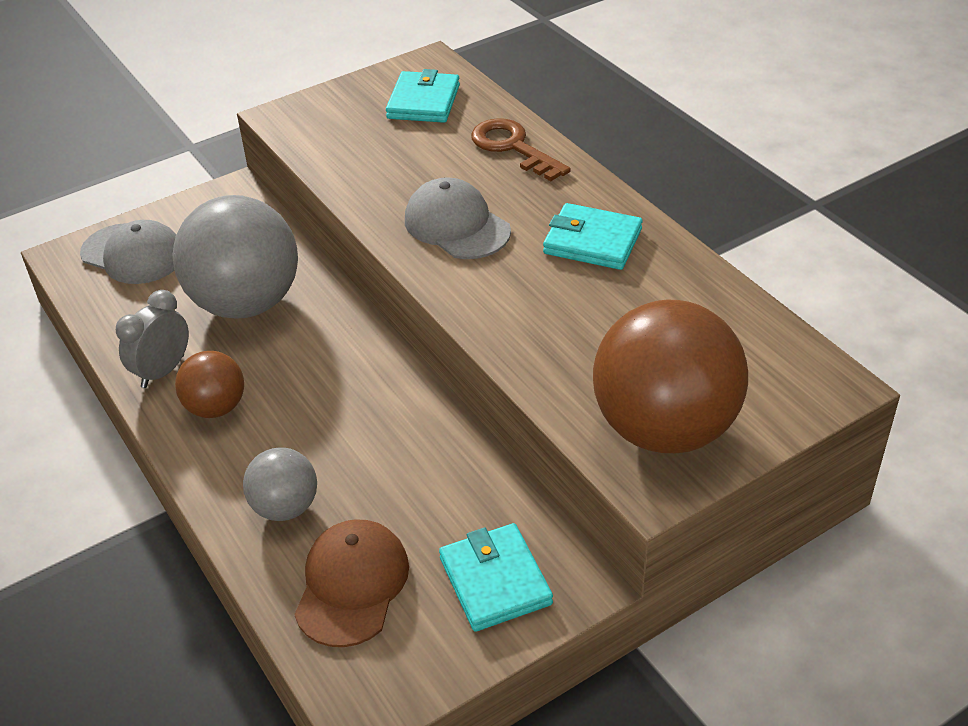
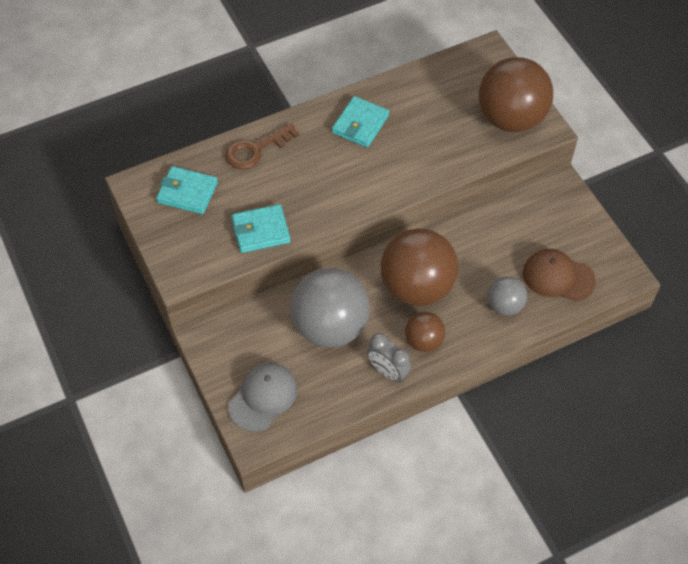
camera: 85 degrees left, 15 degrees up
grey cap [405,177,511,259] -> none
turquoise wallet [439,523,553,632] -> turquoise wallet moved to [232,204,290,253]
none -> brown ball [381,228,458,306]

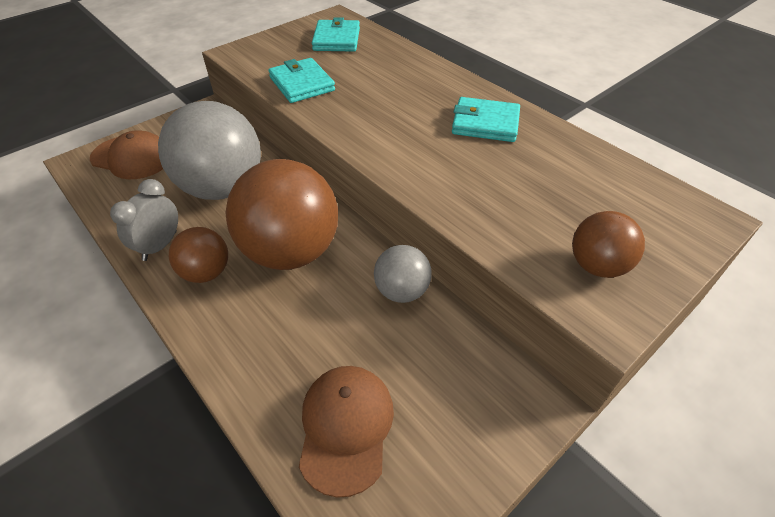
camera: 75 degrees right, 10 degrees down
brown key [226,123,299,169] -> none
grey cap [228,363,297,432] -> brown cap [90,130,163,179]
brown ball [479,57,553,132] -> brown ball [572,211,645,278], size x0.51
grey ball [487,276,527,316] -> grey ball moved to [374,245,432,303]

